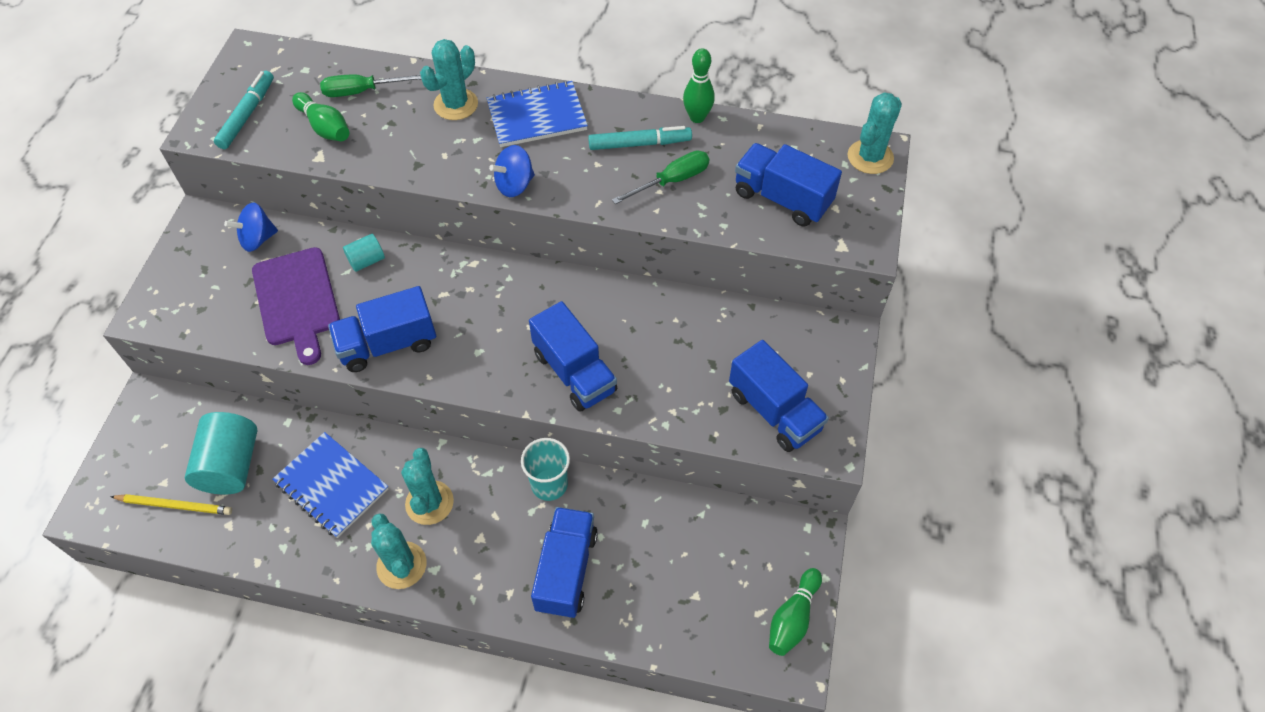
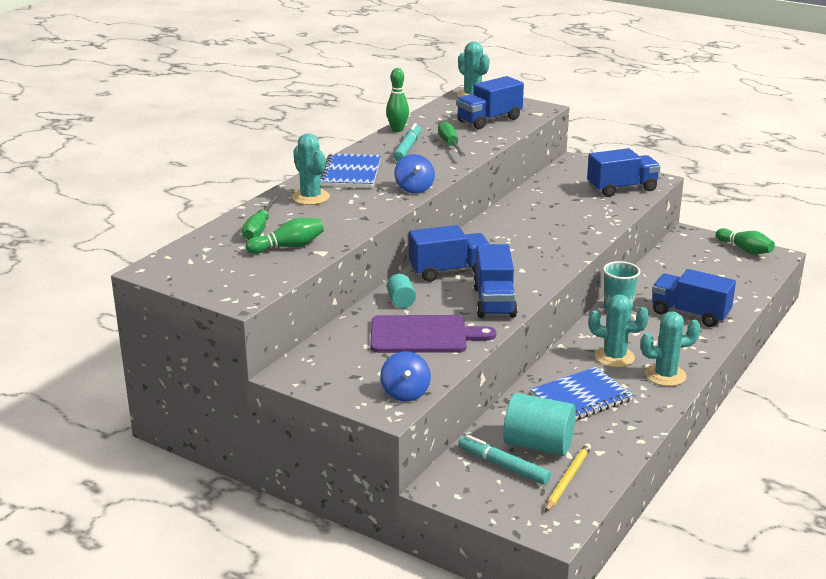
camera: 70 degrees left, 30 degrees down
turquoise marker [214,70,274,149] -> turquoise marker moved to [458,435,551,485]
blue spinning top [224,203,278,252] -> blue spinning top moved to [380,351,431,402]
blue truck [529,301,617,412] -> blue truck moved to [409,225,489,282]

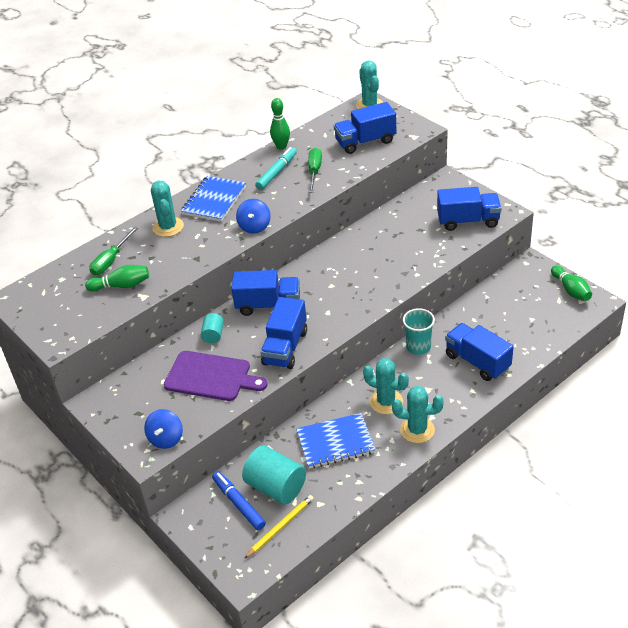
camera: 20 degrees right, 15 degrees up
turquoise marker [458,435,551,485] -> blue marker [212,471,266,530]

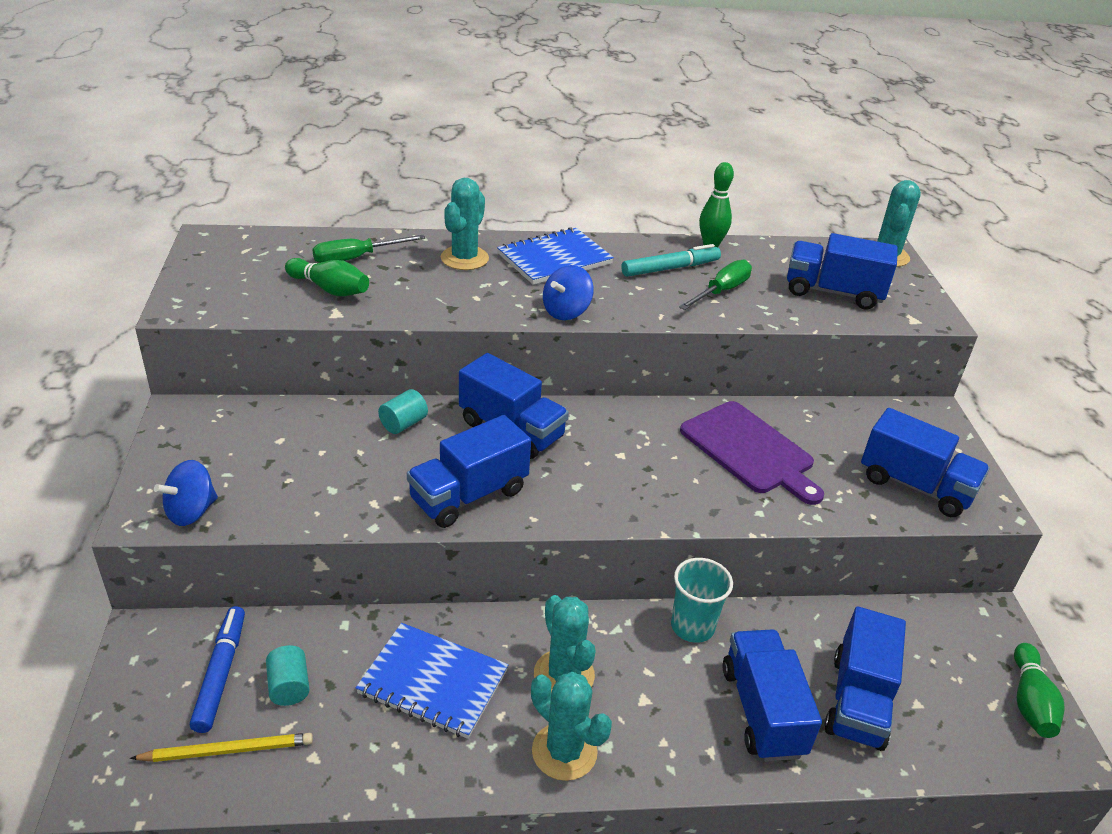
camera: 30 degrees right, 5 degrees down
purple cutting board [164,351,268,401] -> purple cutting board moved to [680,401,824,505]
turquoise cylinder [242,445,306,505] -> turquoise cylinder [266,645,310,706], size x0.52
none -> blue truck [825,607,906,751]

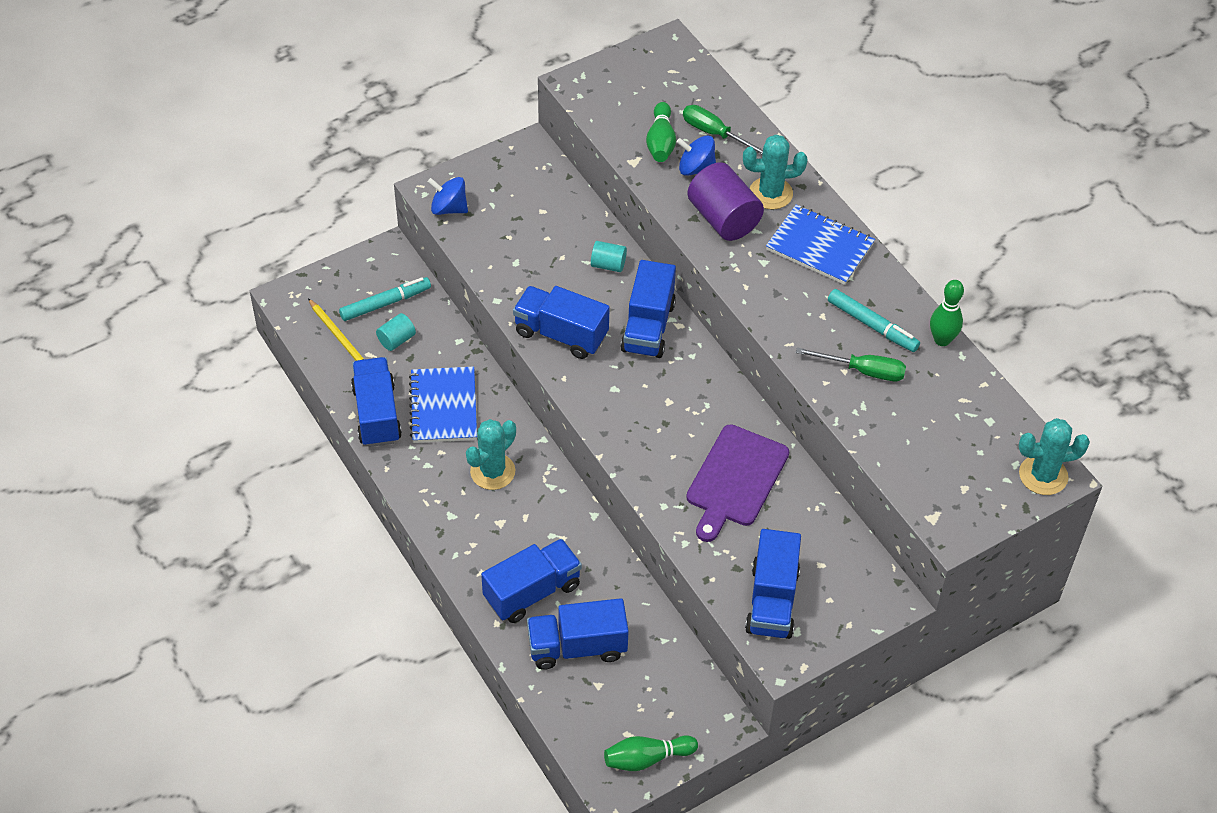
camera: 65 degrees right, 15 degrees up
blue marker [190,606,245,733] -> turquoise marker [339,277,431,321]
turquoise cactus [531,672,612,781] -> none
blue spinning top [543,265,594,320] -> blue spinning top moved to [677,135,716,176]
turquoise cup [671,558,733,643] -> none
blue truck [787,233,898,309] -> blue truck moved to [351,357,402,447]
none -> purple cylinder [687,162,764,241]

